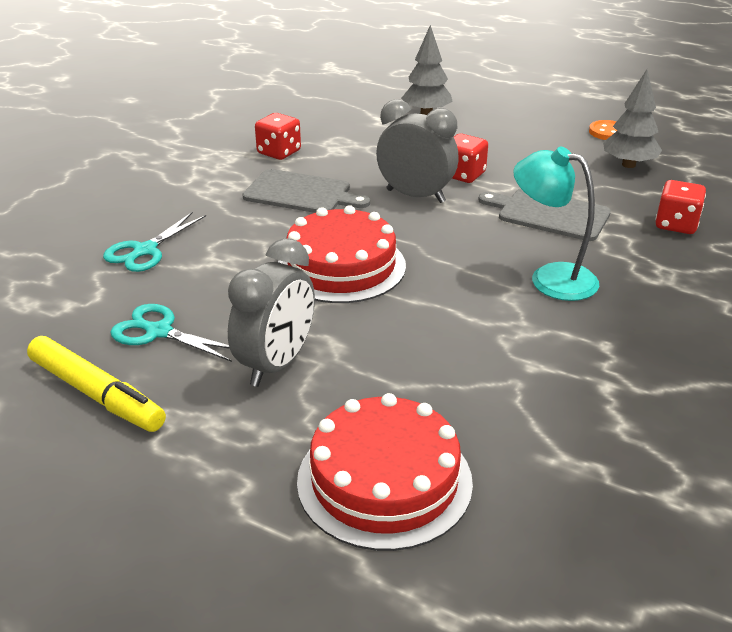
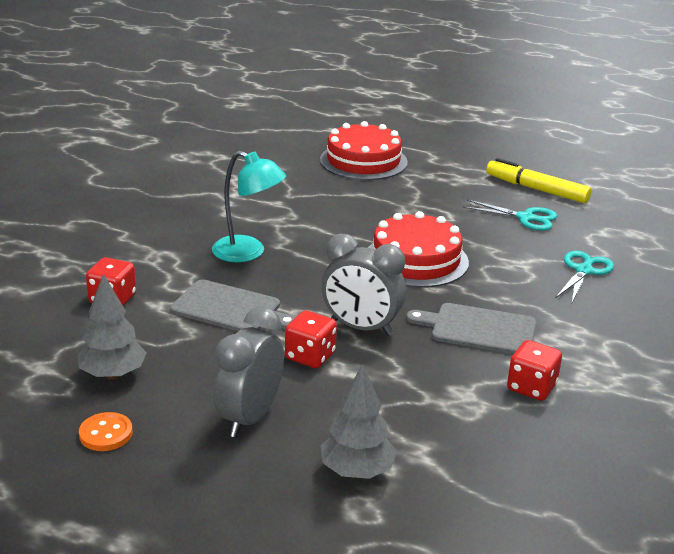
camera: 175 degrees right, 5 degrees down
grey clock [228,238,315,387] -> grey clock moved to [213,307,284,438]

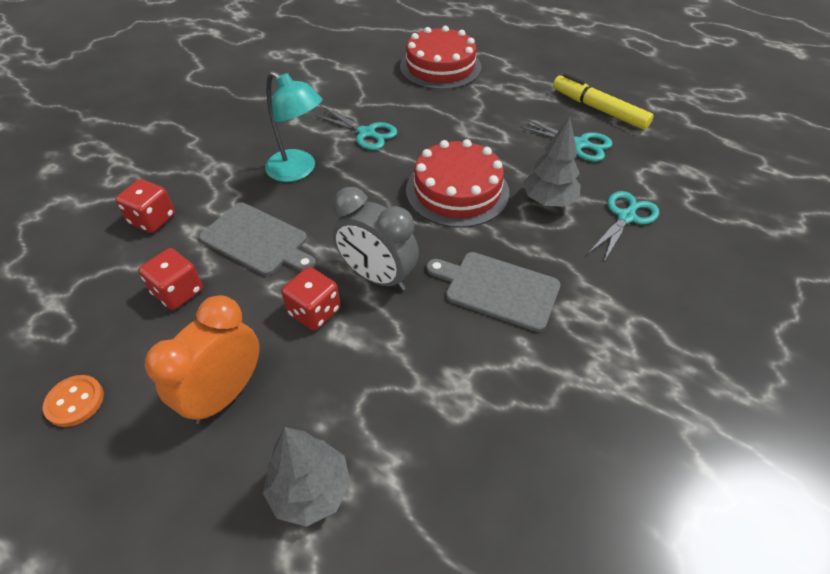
camera: 10 degrees right, 20 degrees up
grey tree [78,274,147,379] -> grey tree moved to [523,116,581,207]
grey clock [213,307,284,438] -> orange clock [145,295,259,424]
red dice [507,340,562,401] -> red dice moved to [138,248,203,310]
none -> turquoise scissors [315,108,397,150]

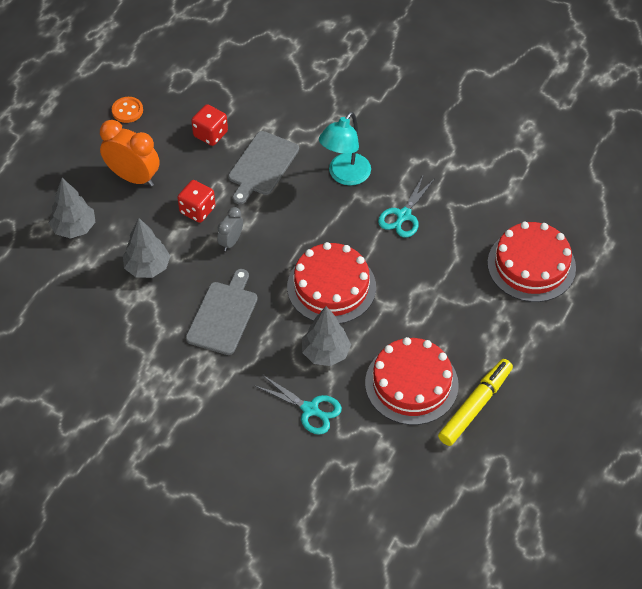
camera: 85 degrees right, 5 degrees up
red dice [115,179,175,233] -> none
grey clock [333,187,419,291] -> grey clock [217,207,243,251], size x0.56
turquoise scissors [520,119,613,162] -> red cake [365,337,459,425]
none -> grey tree [123,218,170,278]

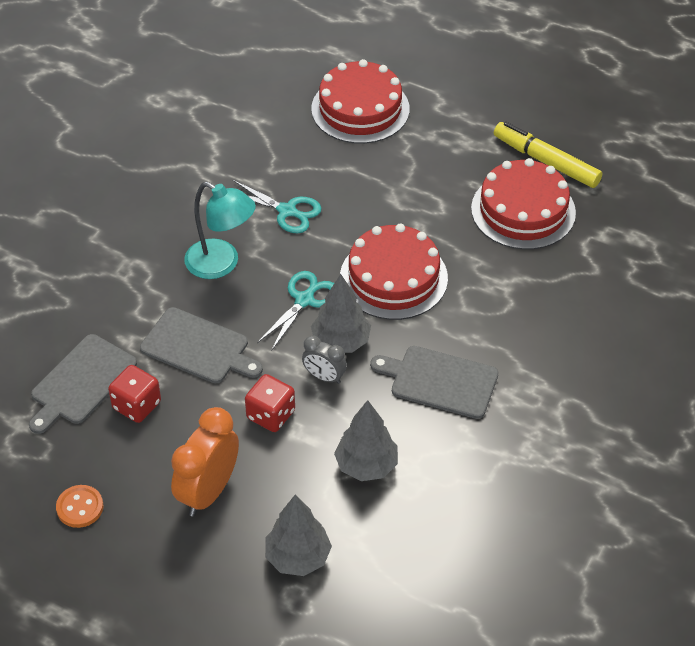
camera: 90 degrees left, 5 degrees down
turquoise scissors [254,375,342,435] -> turquoise scissors moved to [257,271,334,351]
grey tree [302,306,351,366] -> grey tree moved to [311,274,371,353]
none -> grey cutting board [29,334,137,434]

